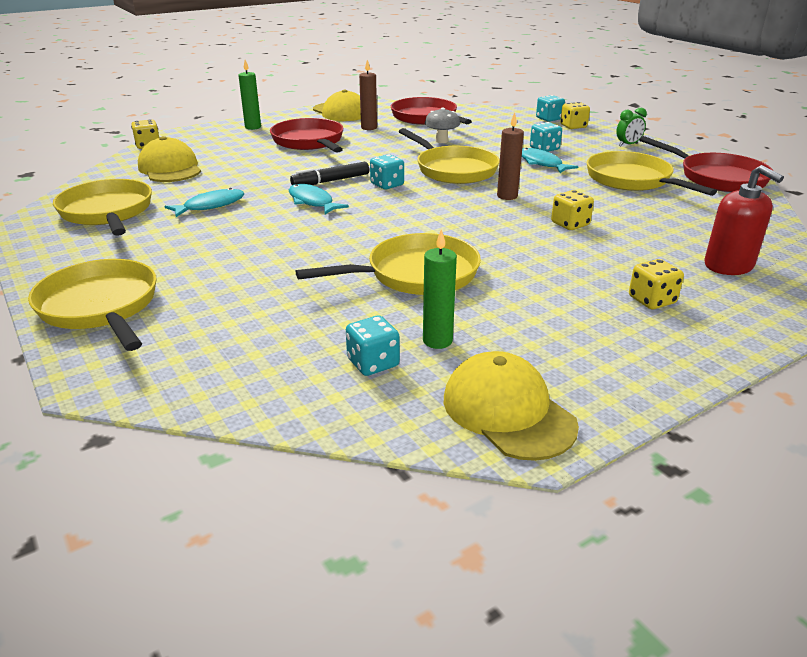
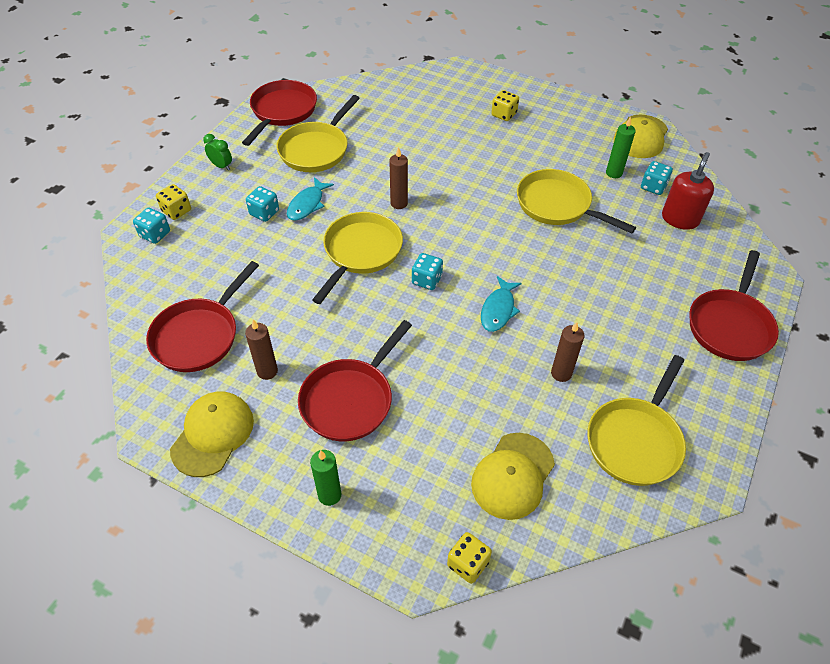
camera: 120 degrees left, 20 degrees up
yellow pan [28,259,157,351] -> red pan [689,250,779,361]
turquoise fish [164,188,244,217] -> brown candle [551,322,585,382]
black marker [290,162,369,185] -> none
grey mushroom [425,107,460,143] -> none
yellow dice [551,190,594,230] -> none
red soap dispenser [704,165,784,275] -> red soap dispenser moved to [662,152,714,230]

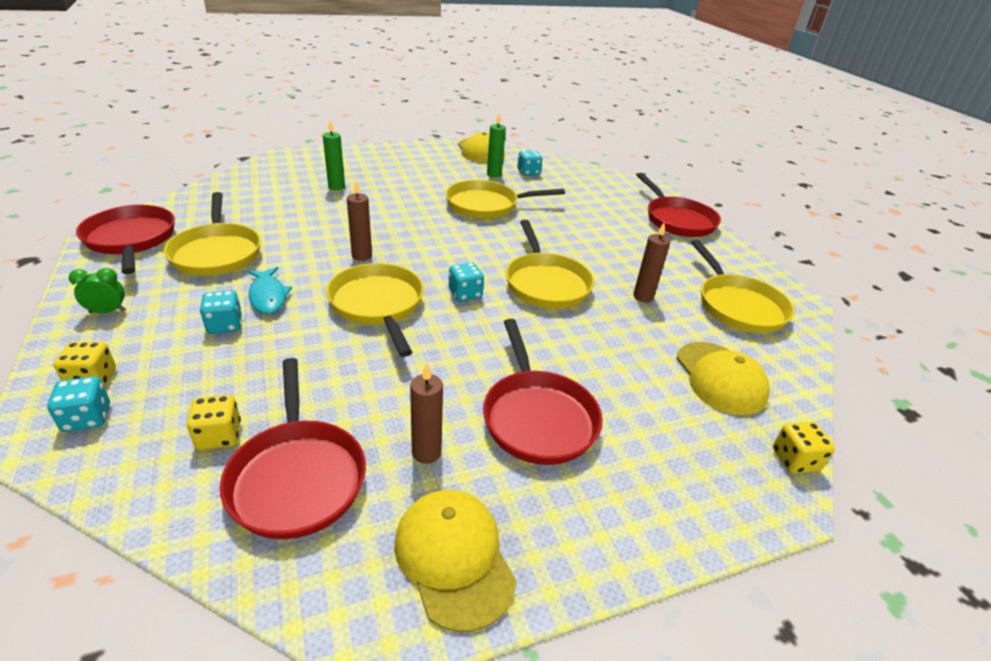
camera: 50 degrees left, 15 degrees down
green candle [310,450,341,506] -> green candle moved to [323,121,345,190]
turquoise fish [481,276,522,332] -> yellow pan [506,220,594,309]
yellow dice [491,90,519,121] -> yellow dice moved to [187,394,241,450]
red soap dispenser [662,152,714,230] -> none

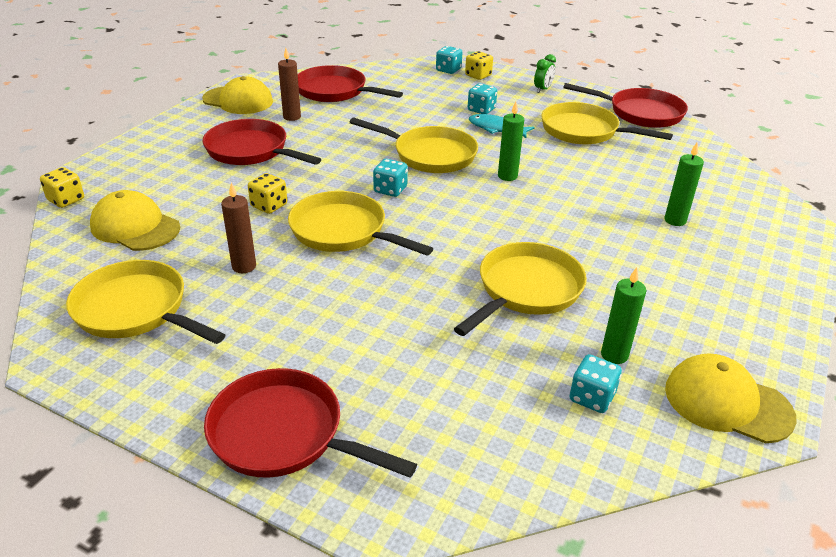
camera: 140 degrees right, 0 degrees up
yellow dice [187,394,241,450] -> yellow dice moved to [248,173,287,214]
brown candle [347,181,372,261] -> green candle [498,102,524,181]

